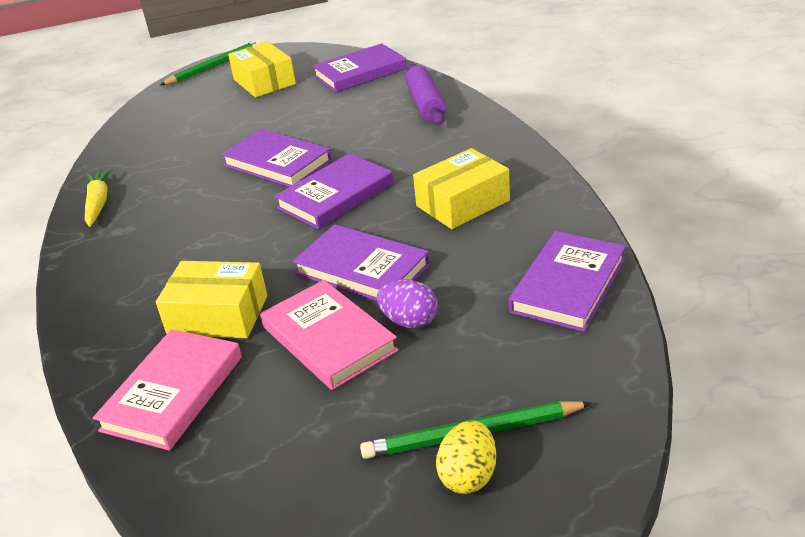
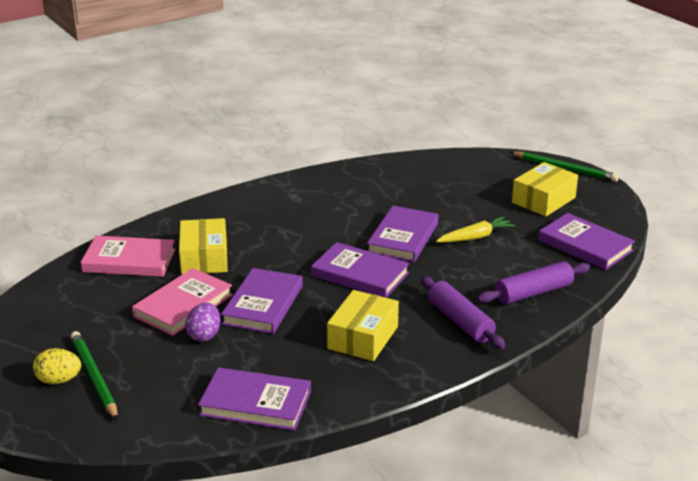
camera: 70 degrees right, 5 degrees down
yellow carrot [85,169,112,227] -> yellow carrot moved to [436,216,515,243]
yellow box [413,148,510,229] -> yellow box turned 75 degrees clockwise [327,290,399,361]
none -> purple rolling pin [421,276,506,349]

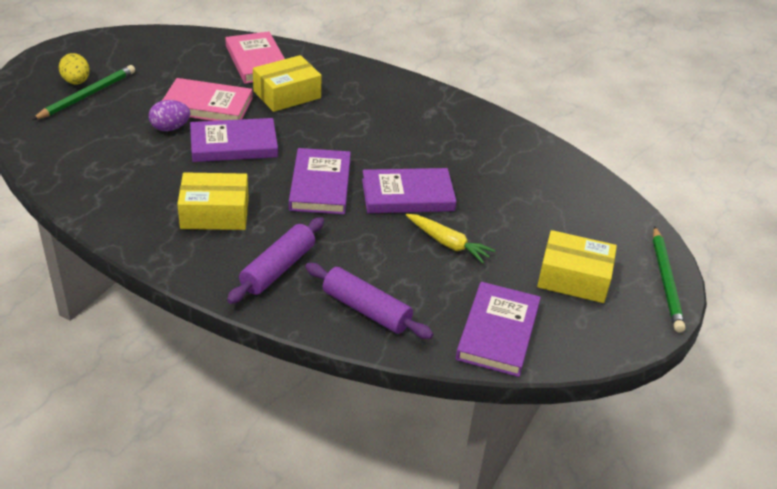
camera: 60 degrees right, 10 degrees up
purple book [198,367,311,430] -> none

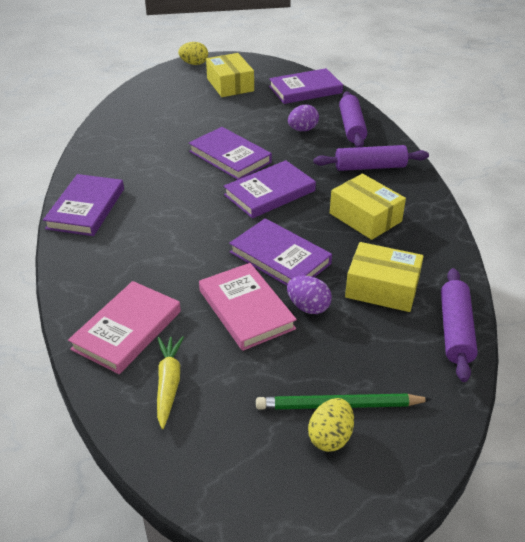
camera: 125 degrees left, 0 degrees up
yellow box [253,55,322,112] -> yellow box moved to [345,242,424,312]
yellow carrot [406,214,496,263] -> yellow carrot moved to [157,336,184,429]
green pencil [653,227,685,333] -> yellow egg [178,42,208,65]
none -> purple book [43,174,124,236]
none -> purple egg [288,105,319,131]
none -> purple rolling pin [441,268,478,382]

